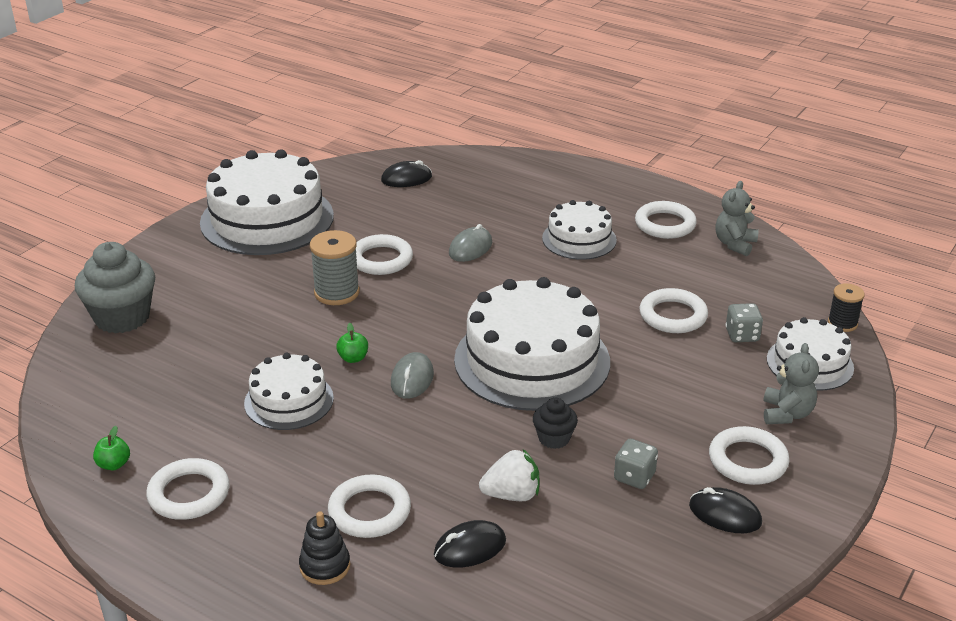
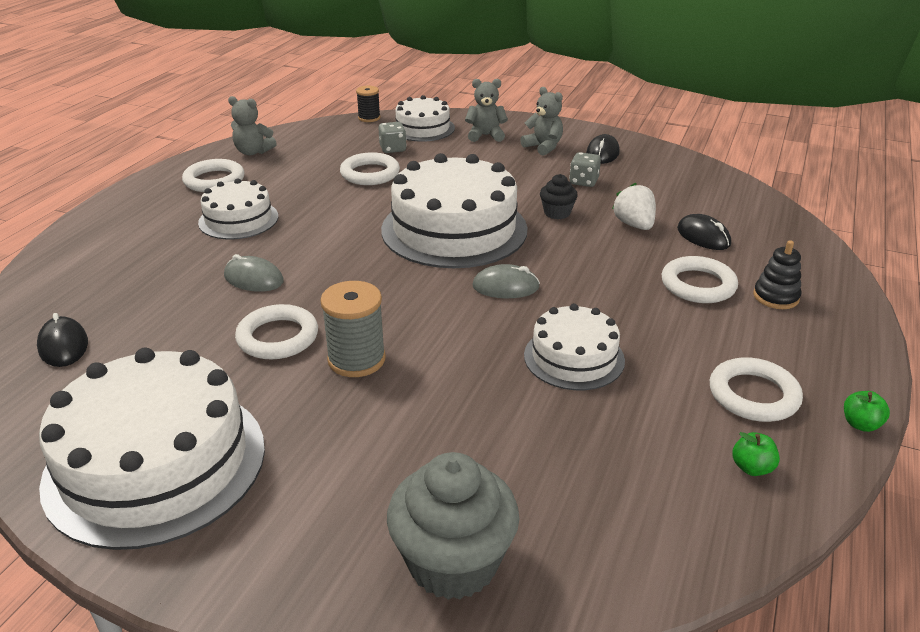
camera: 100 degrees left, 0 degrees up
green apple [336,323,368,363] -> green apple moved to [844,391,890,432]
white ring [709,426,789,485] -> grey teddy bear [520,87,563,156]

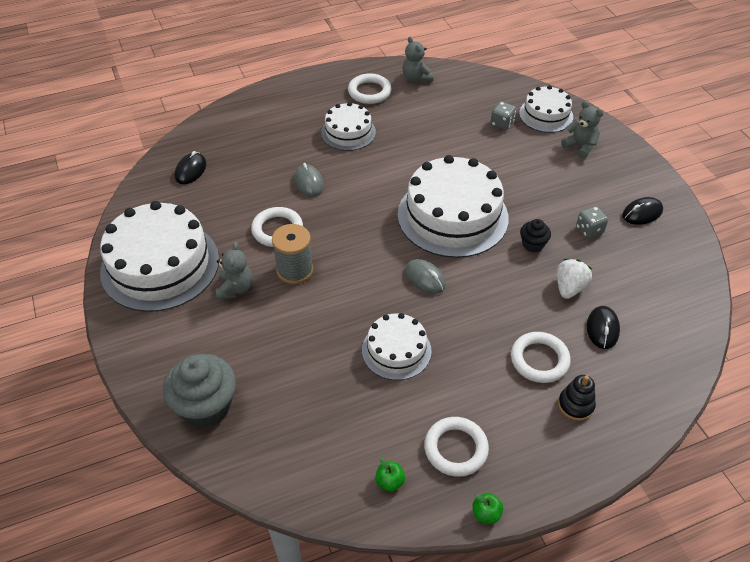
camera: 45 degrees right, 15 degrees up
white ring [340,152,400,185] -> none
black spool [356,86,381,122] -> none
grey teddy bear [520,87,563,156] -> grey teddy bear moved to [216,242,252,300]

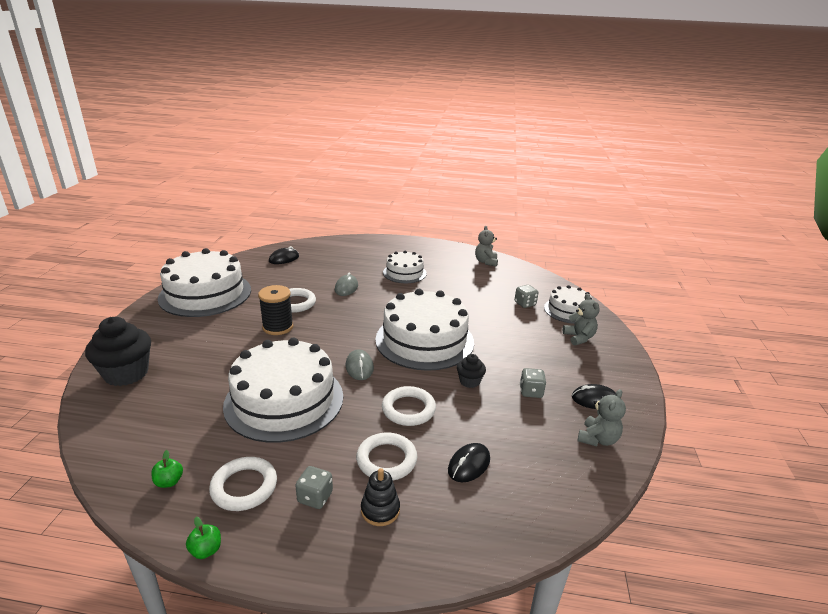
camera: 30 degrees right, 20 degrees down
grey cupcake [163,354,236,428] -> black cupcake [85,317,151,386]
grey teddy bear [216,242,252,300] -> grey teddy bear moved to [577,389,626,446]
grey spool [272,224,313,284] -> black spool [258,285,293,335]
white ring [348,73,392,104] -> white ring moved to [382,386,436,426]
white cake [362,313,431,380] -> white cake [223,338,343,443], size x1.83
white strawberry [557,259,592,299] -> none
none -> grey dice [295,466,333,509]

